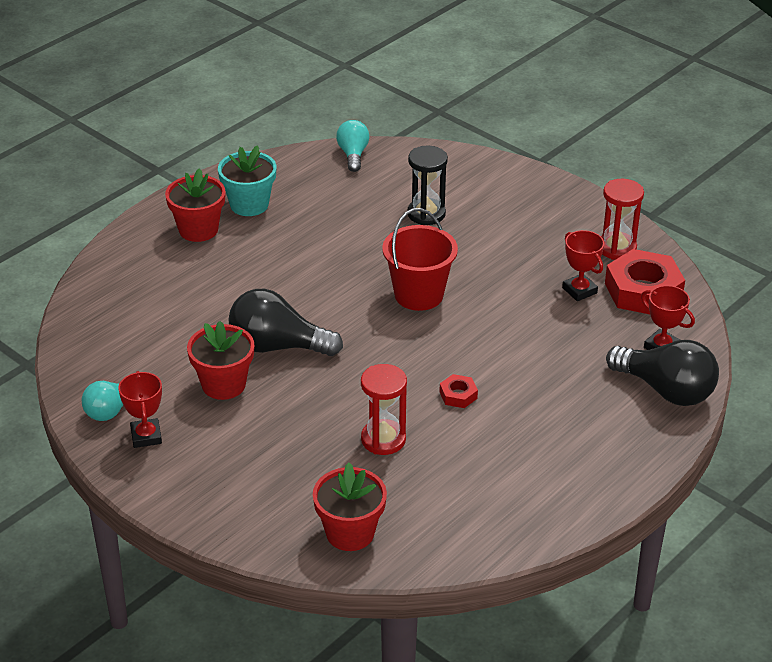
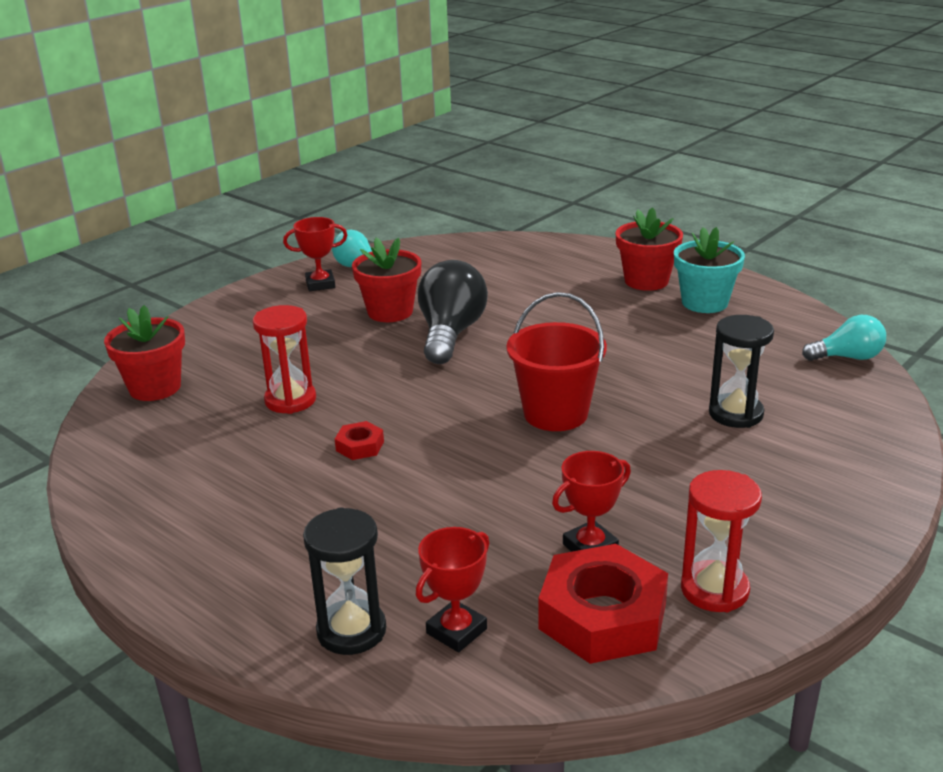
camera: 90 degrees right, 10 degrees down
black light bulb [606,340,719,406] -> black hourglass [303,507,386,655]

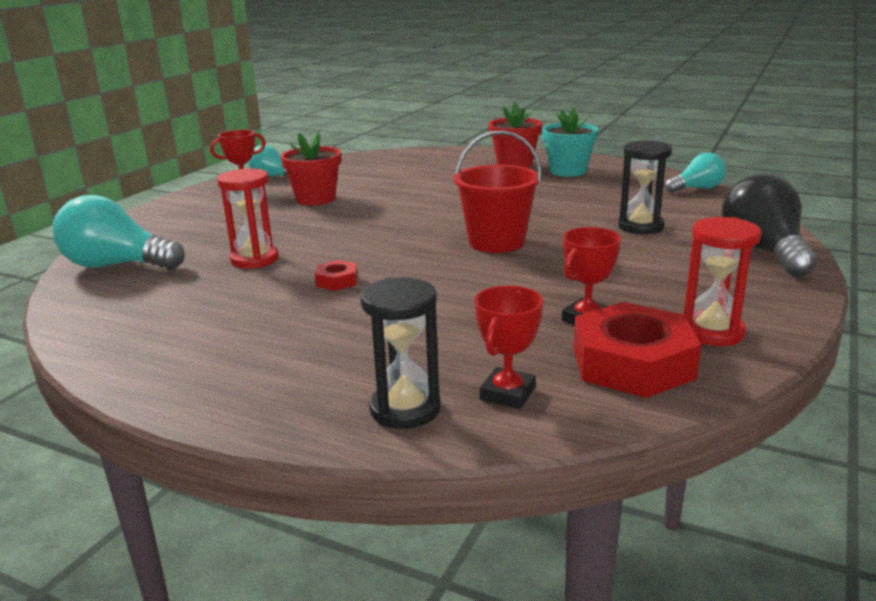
camera: 15 degrees left, 5 degrees down
red flower pot [104,305,185,401] -> turquoise light bulb [52,195,185,270]
black light bulb [418,260,488,364] -> black light bulb moved to [722,174,818,277]

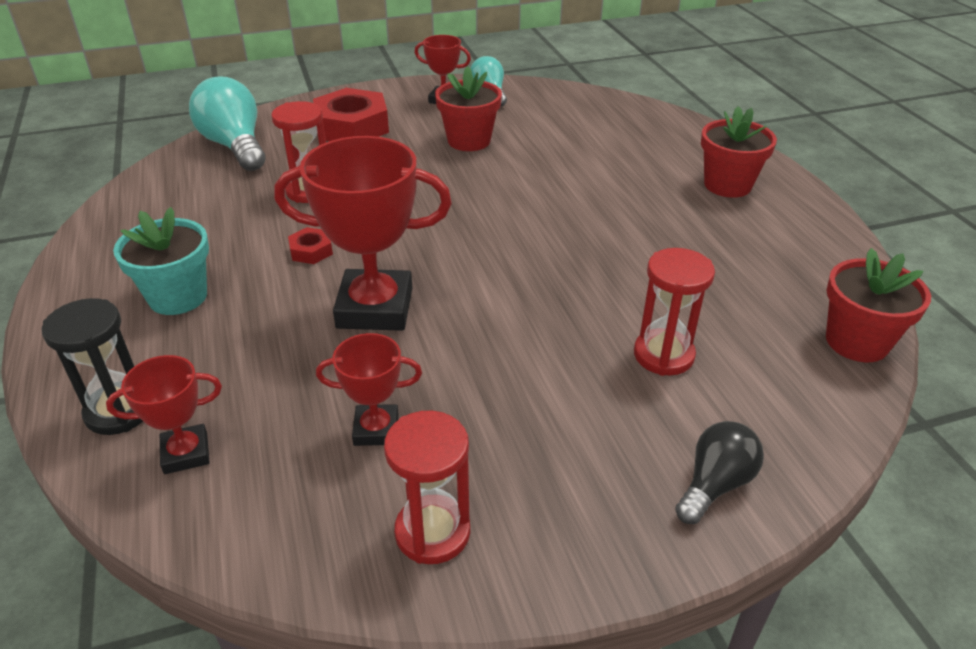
camera: 45 degrees right, 15 degrees up
red bucket [453,130,541,253] -> none
turquoise flower pot [542,107,598,177] -> turquoise flower pot moved to [113,207,209,315]
red nut [573,302,701,398] -> red nut moved to [313,88,389,141]
black hourglass [618,140,672,234] -> red hourglass [634,248,715,376]
turquoise light bulb [665,153,726,193] -> red flower pot [826,248,931,362]
black light bulb [722,174,818,277] -> black light bulb [675,421,764,524], size x0.60
none -> red trophy [274,136,452,331]

